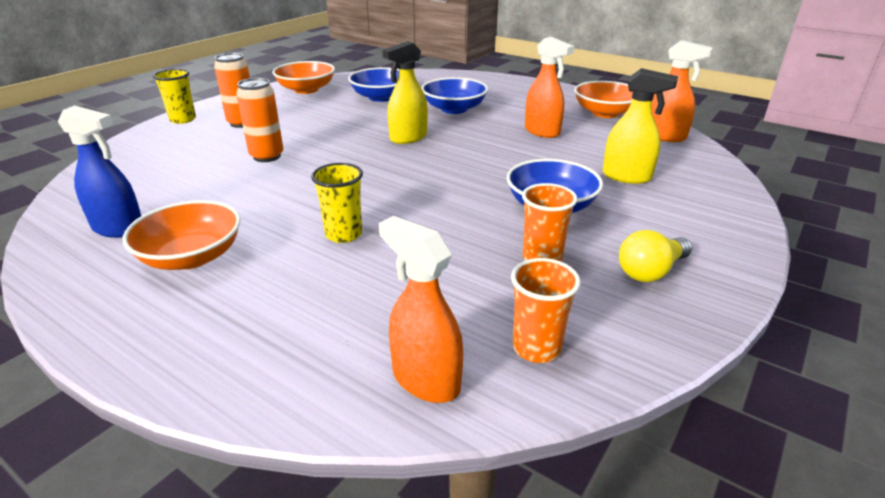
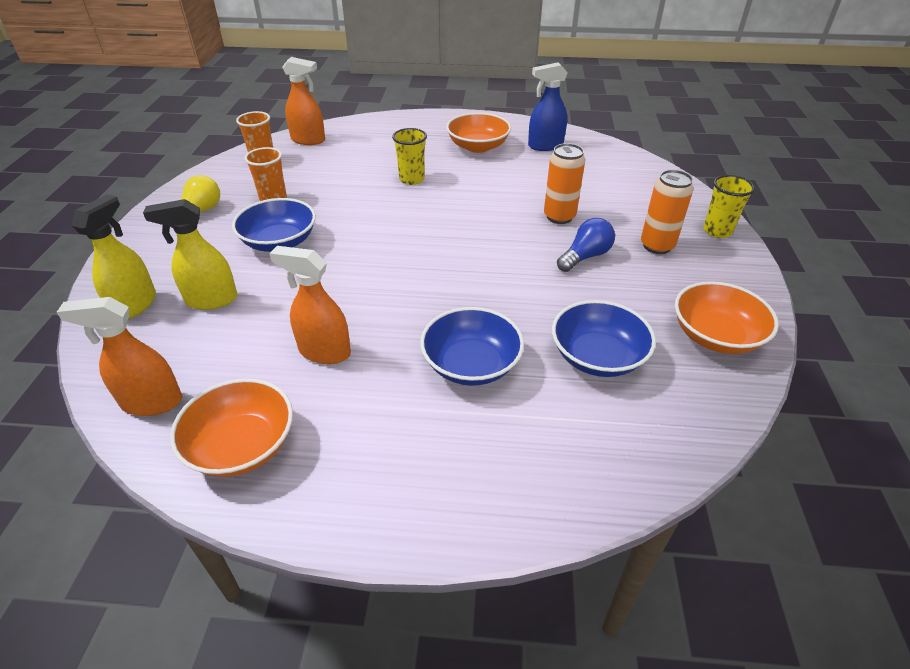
camera: 150 degrees right, 10 degrees up
yellow spray bottle [382,41,428,144] -> yellow spray bottle moved to [71,195,156,319]
none -> blue light bulb [557,218,615,272]

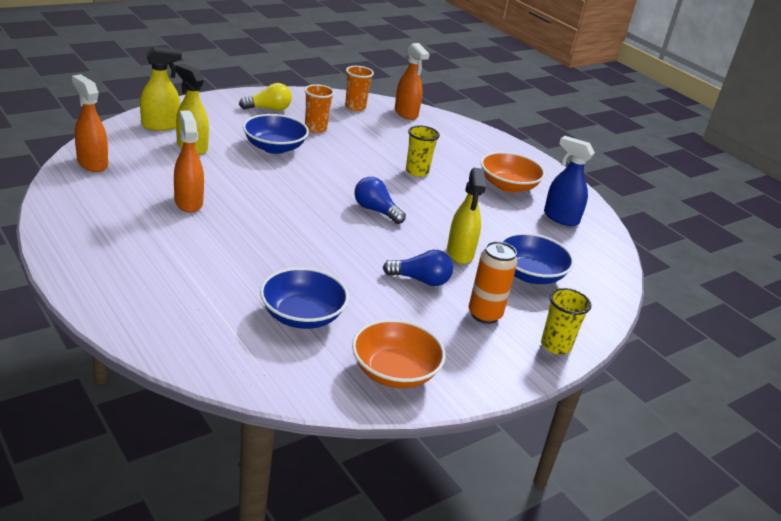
camera: 45 degrees right, 10 degrees down
orange bowl [170,378,293,477] -> none
blue bowl [420,307,524,386] -> blue bowl moved to [500,233,574,284]
orange can [544,143,585,224] -> yellow spray bottle [447,168,486,264]
none -> blue light bulb [354,177,406,224]

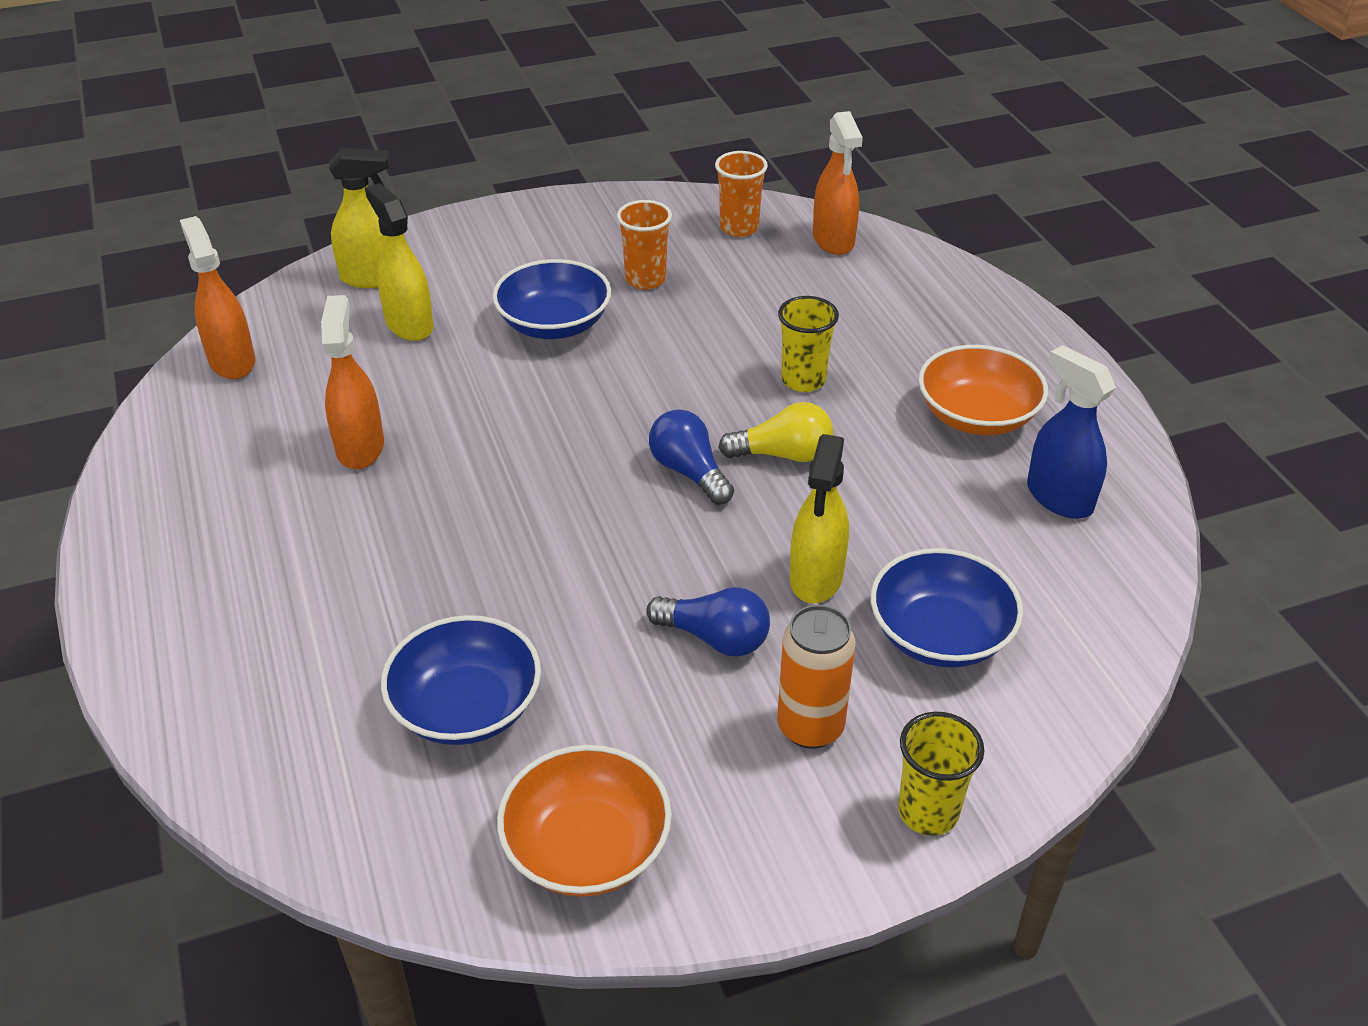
camera: 20 degrees right, 10 degrees up
yellow light bulb [239,83,292,111] -> yellow light bulb moved to [718,402,833,462]

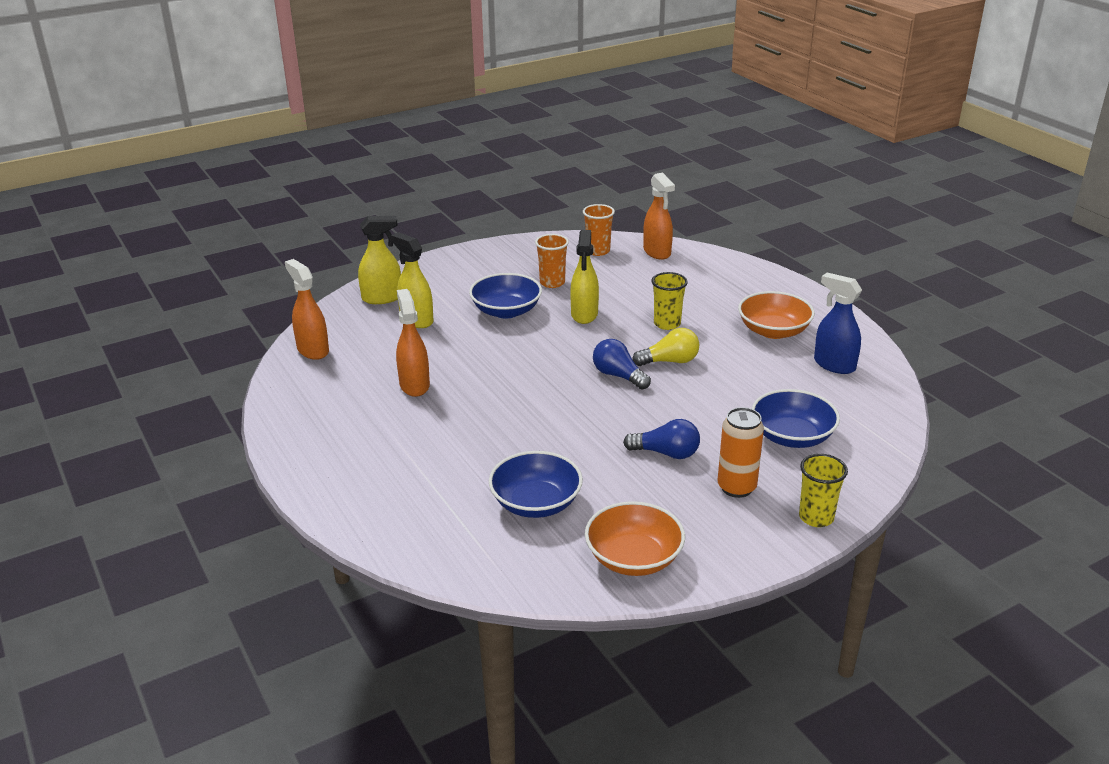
camera: 10 degrees left, 10 degrees down
yellow spray bottle [790,434,849,603] -> yellow spray bottle moved to [570,230,599,324]

